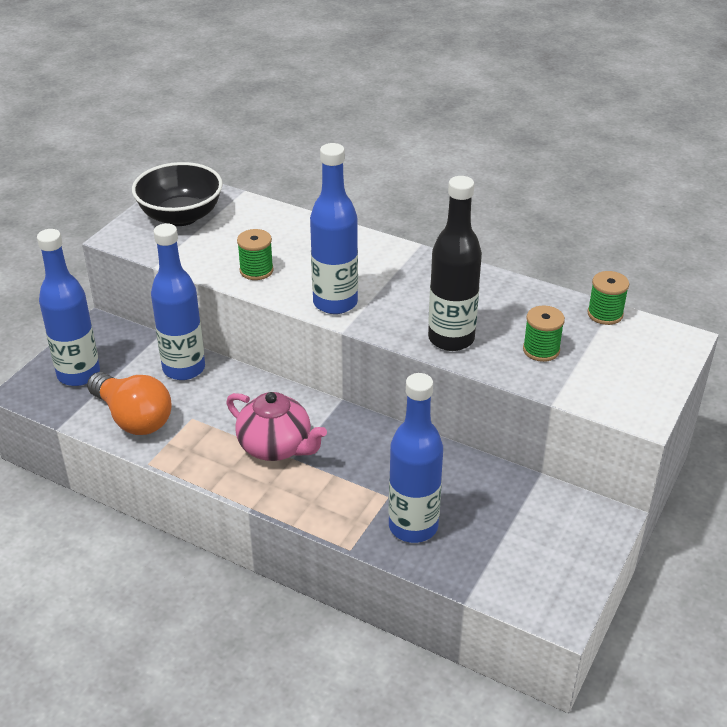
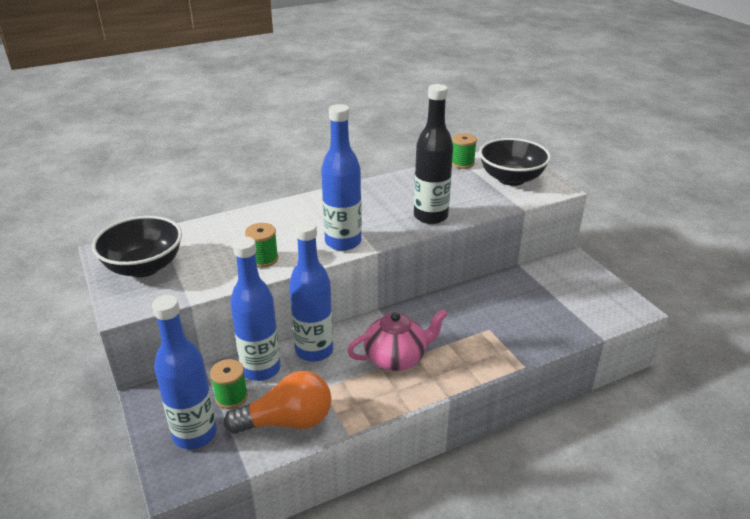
camera: 55 degrees left, 5 degrees down
blue bottle [389,373,443,543] -> blue bottle moved to [289,220,333,362]
green spool [523,305,565,362] -> green spool moved to [210,359,248,409]
none -> black bowl [479,138,551,186]

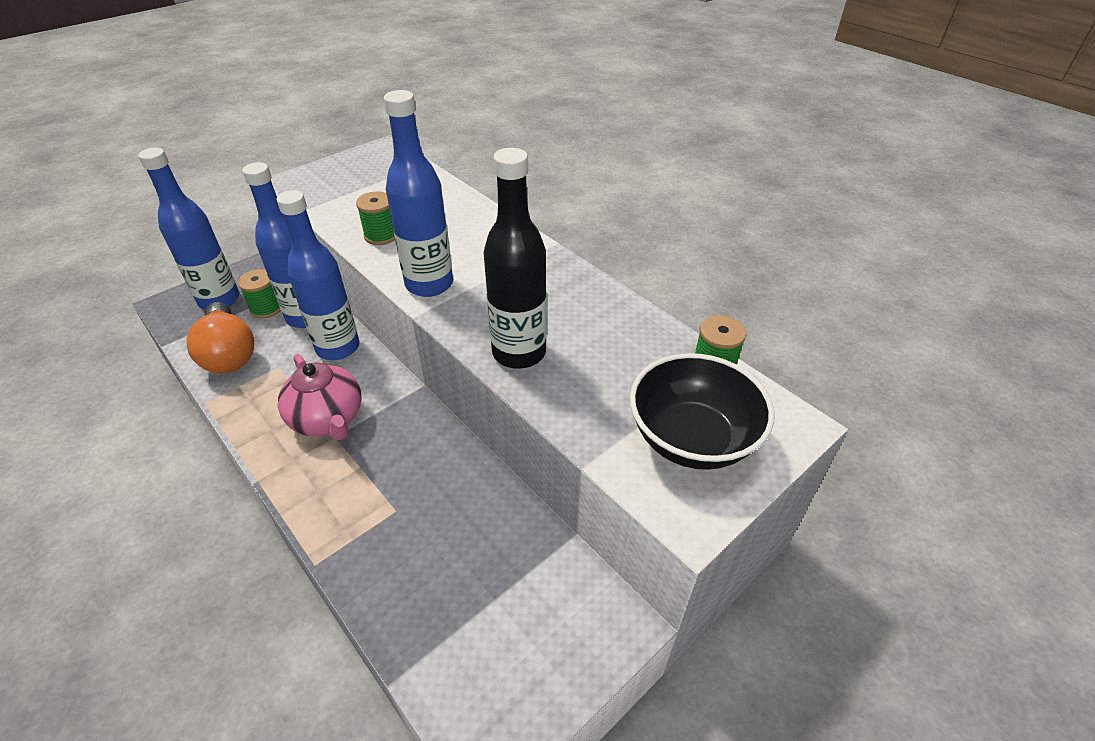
camera: 75 degrees right, 10 degrees up
black bowl [92,216,182,277] -> none

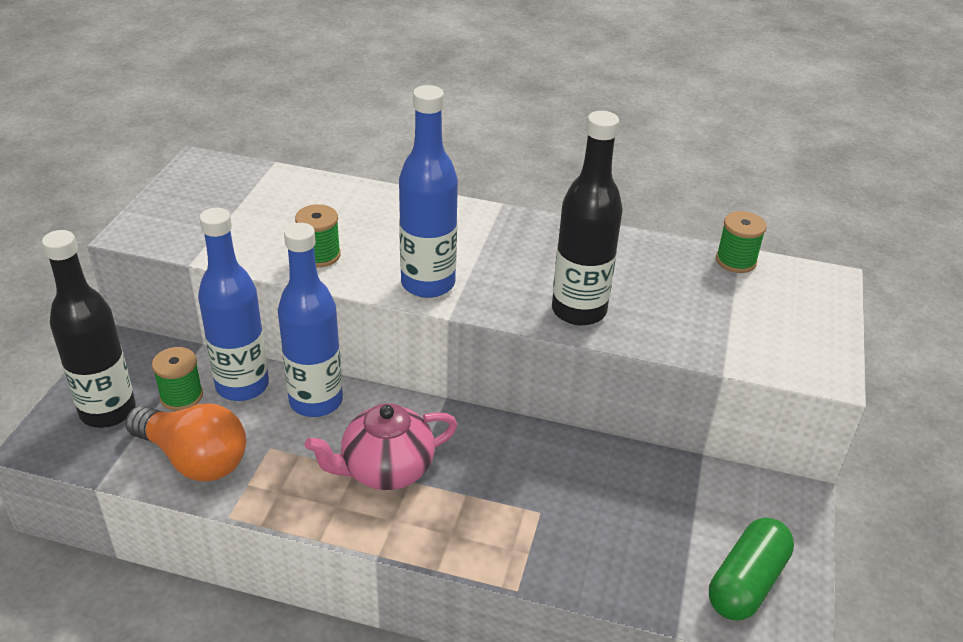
camera: 35 degrees left, 5 degrees down
blue bottle [138,148,239,310] -> black bottle [42,230,136,428]
pink teapot [278,354,362,440] -> pink teapot turned 135 degrees clockwise [305,403,457,490]
black bowl [630,353,774,470] -> none
none -> green capsule [709,517,794,620]

